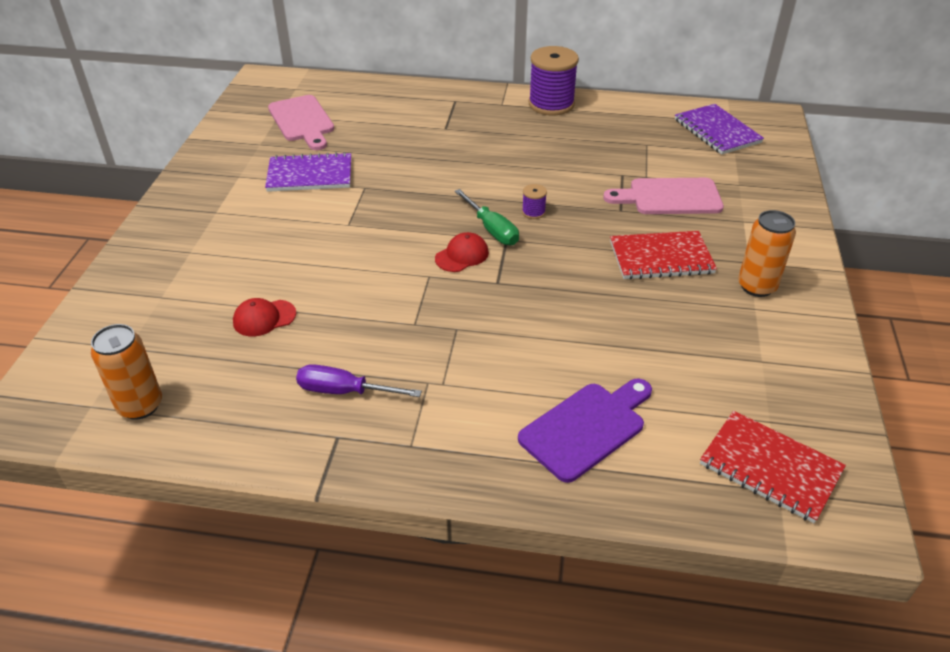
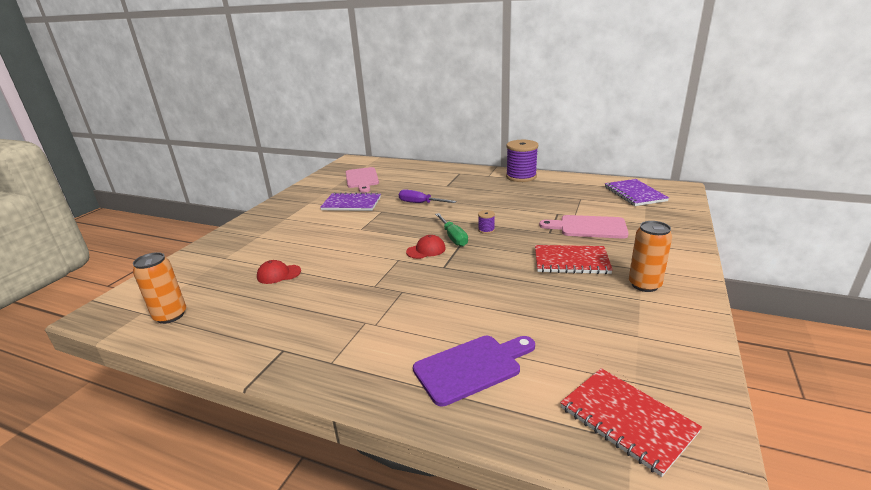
camera: 15 degrees right, 15 degrees down
purple screwdriver [296,364,422,397] -> purple screwdriver moved to [399,189,457,203]

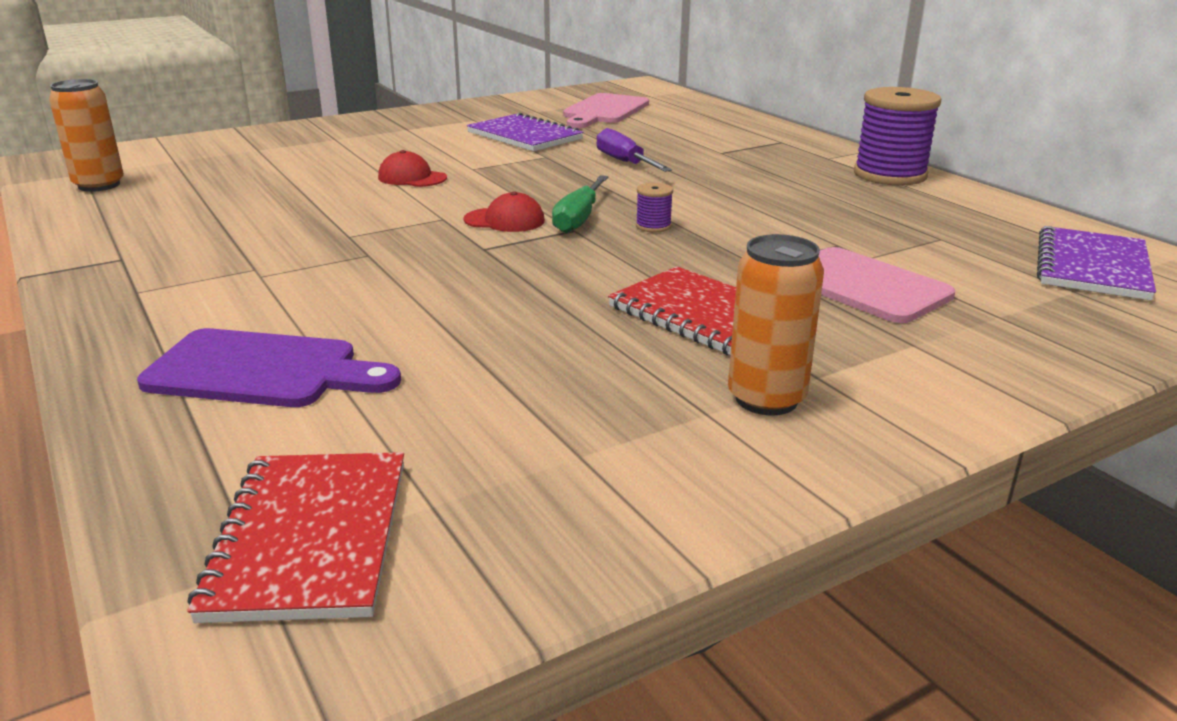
camera: 35 degrees right, 0 degrees up
red cap [257,260,301,284] -> red cap moved to [378,150,447,187]

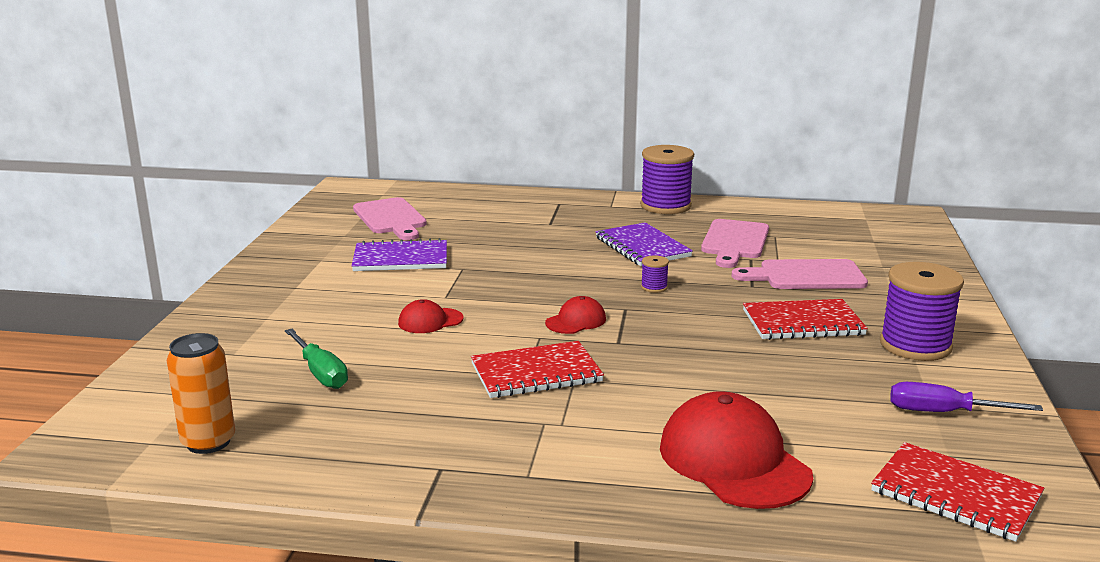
camera: 50 degrees left, 5 degrees down
purple cutting board [137,328,401,407] -> red cap [660,391,813,509]
green screwdriver [552,175,608,233] -> green screwdriver moved to [285,329,348,389]
purple screwdriver [597,128,672,172] -> purple screwdriver moved to [890,382,1043,412]
orange can [728,234,824,415] -> purple spool [880,262,964,361]
purple notebook [1037,226,1156,300] -> purple notebook moved to [596,222,693,266]
none -> red notebook [471,341,604,398]
none -> pink cutting board [701,219,769,268]

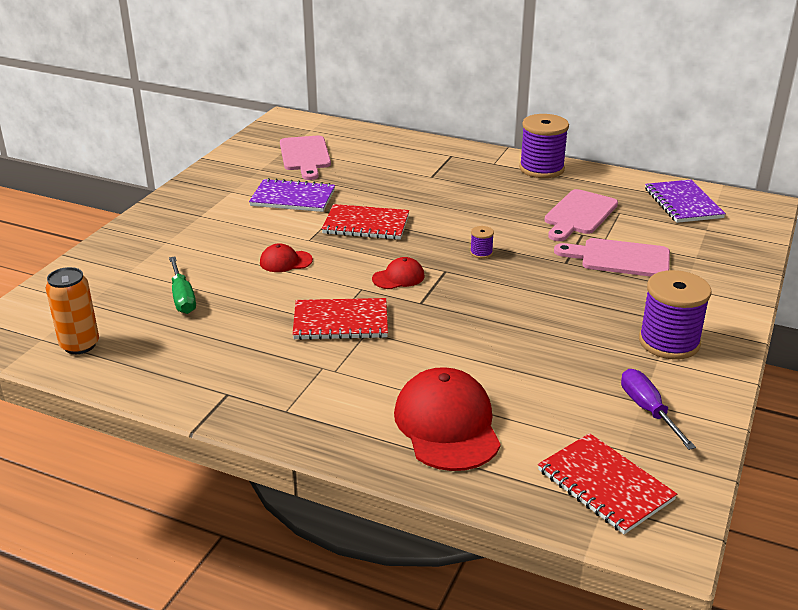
camera: 15 degrees right, 10 degrees up
purple notebook [596,222,693,266] -> purple notebook moved to [645,180,726,223]
red notebook [743,299,868,340] -> red notebook moved to [322,204,409,240]
purple screwdriver [890,382,1043,412] -> purple screwdriver turned 45 degrees clockwise [621,369,696,450]

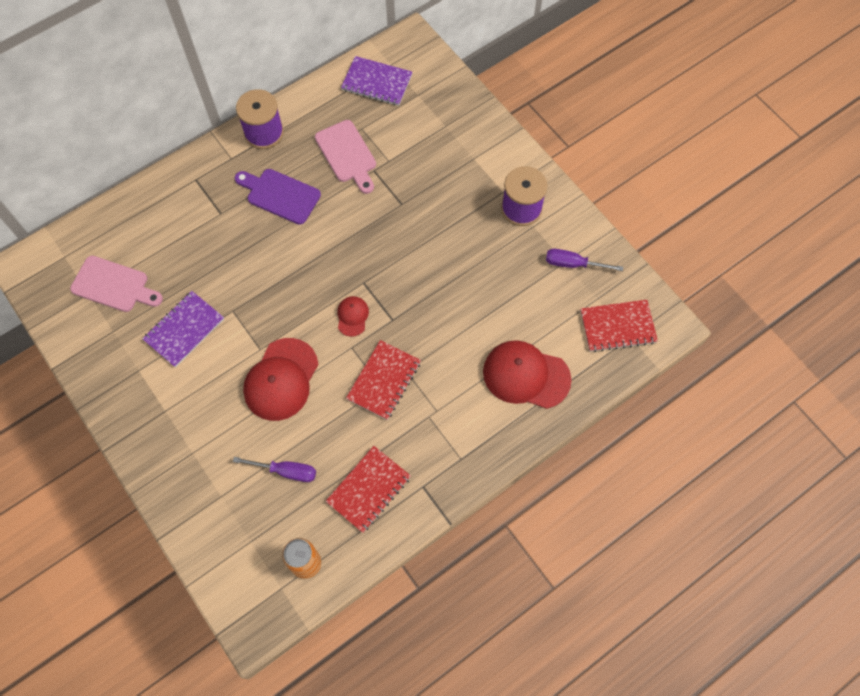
camera: 60 degrees left, 35 degrees up
green screwdriver [169,256,196,314] -> purple screwdriver [233,457,316,482]
red cap [260,243,313,272] -> red cap [243,338,319,421], size x2.02
red notebook [322,204,409,240] -> red notebook moved to [326,446,411,533]
purple spool [470,226,494,259] -> none
pink cutting board [554,238,670,277] -> none
none -> purple cutting board [235,169,321,225]

